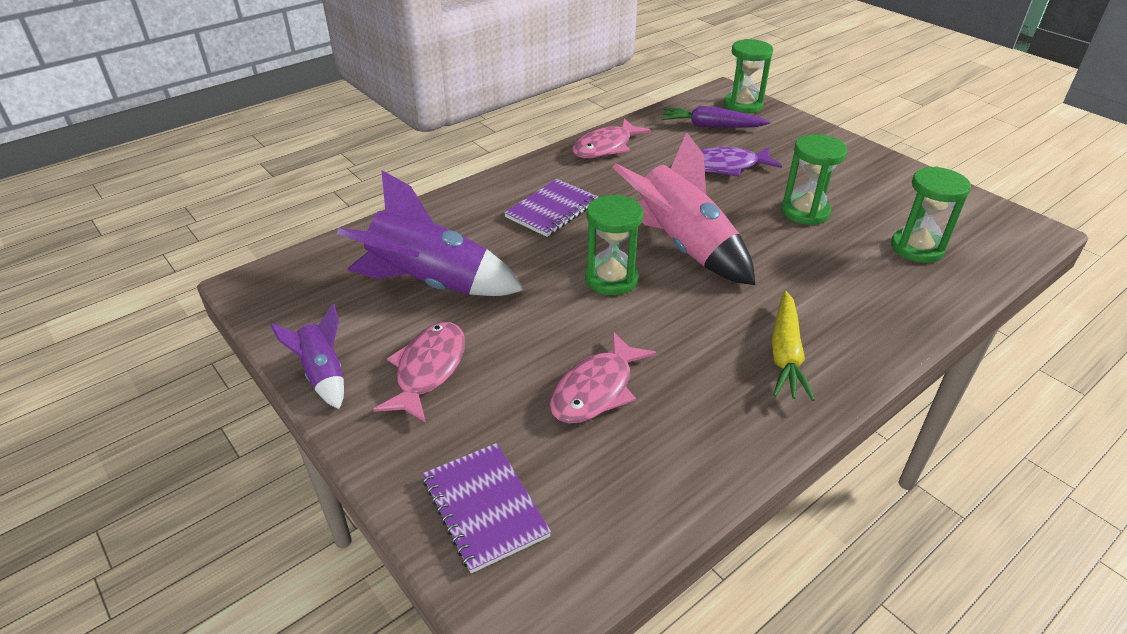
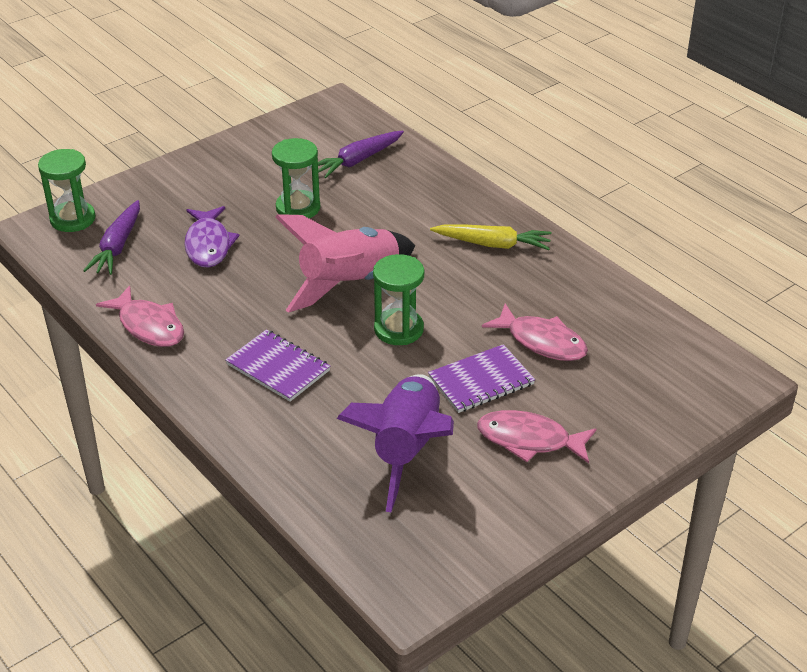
camera: 90 degrees left, 0 degrees up
purple rocket [270,304,344,409] -> none
purple notebook [422,443,551,573] -> purple notebook moved to [428,344,535,413]
green hourglass [891,167,971,263] -> purple carrot [311,131,404,178]

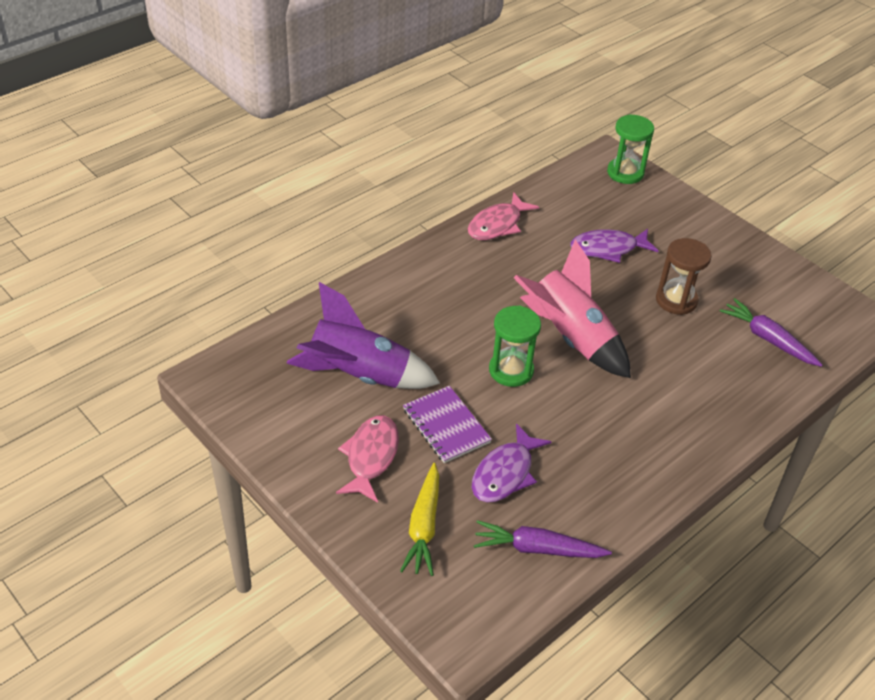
camera: 85 degrees right, 5 degrees up
purple carrot [83,200,140,275] -> purple carrot moved to [474,520,612,558]
purple notebook [225,329,330,402] -> none
green hourglass [272,138,320,218] -> brown hourglass [656,238,712,315]
yellow carrot [430,225,552,250] -> yellow carrot moved to [400,463,439,576]
pink fish [482,303,588,361] -> purple fish [472,423,551,502]

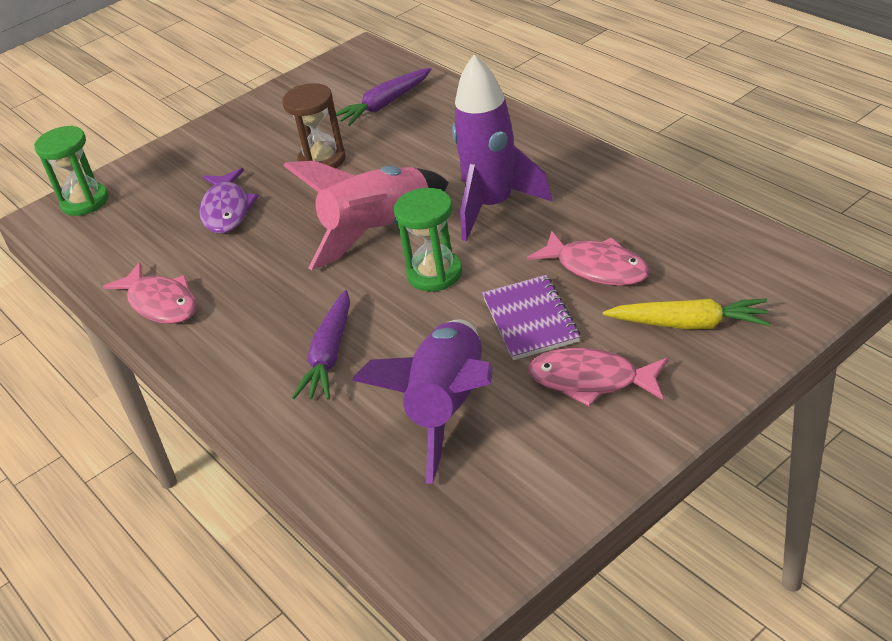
camera: 80 degrees left, 5 degrees down
purple notebook [403,386,492,463] -> purple notebook turned 75 degrees counterclockwise [482,275,580,360]
purple fish [472,423,551,502] -> pink fish [527,230,650,286]
purple carrot [474,520,612,558] -> purple carrot moved to [292,290,350,399]
none -> purple rocket [452,55,553,241]

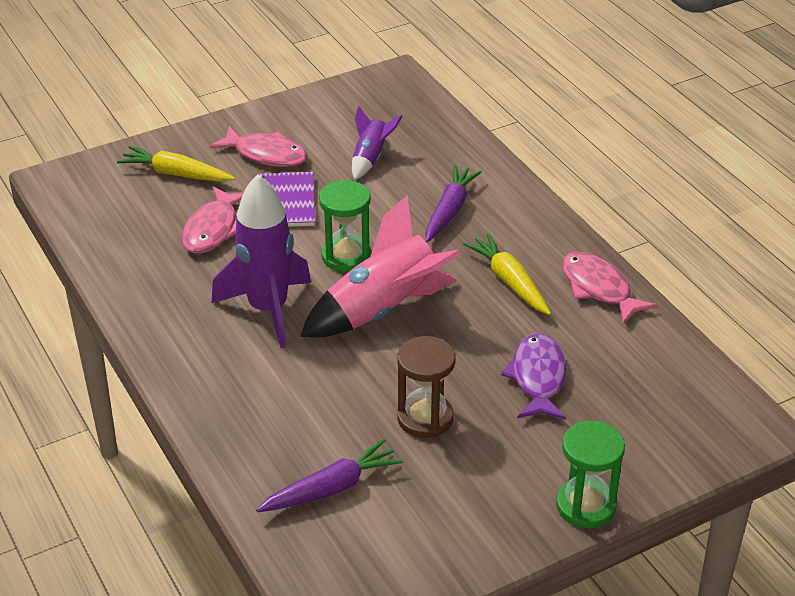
camera: 175 degrees left, 0 degrees up
green hourglass [34,126,108,216] -> green hourglass moved to [556,421,625,528]
purple rocket [352,319,493,484] -> purple rocket [352,106,403,180], size x0.52
pink fish [527,230,650,286] -> pink fish turned 120 degrees counterclockwise [182,186,243,253]
none -> yellow carrot [463,233,551,315]

